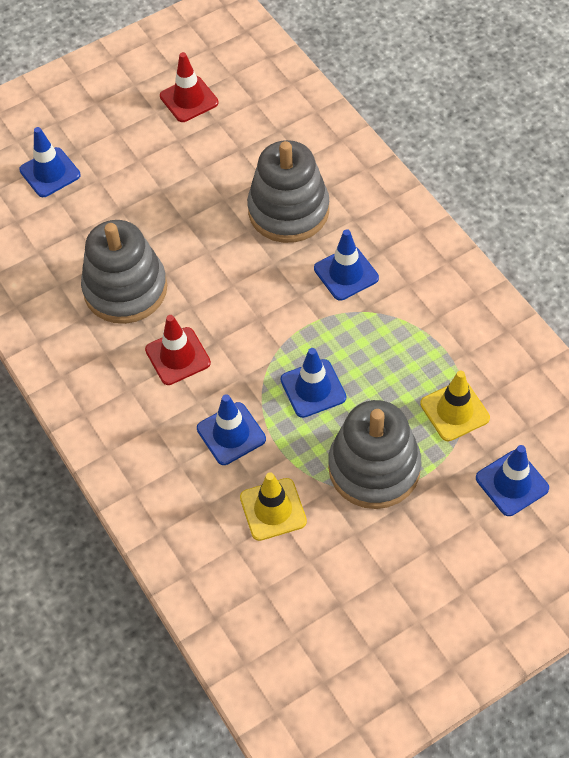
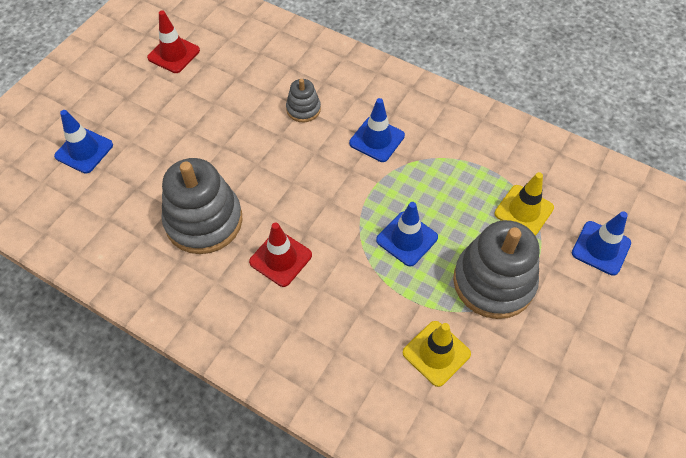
camera: 30 degrees left, 0 degrees up
blue traffic cone [197,394,266,465] -> none
grey stacking toy [247,140,329,243] -> grey stacking toy [286,79,321,122], size x0.49

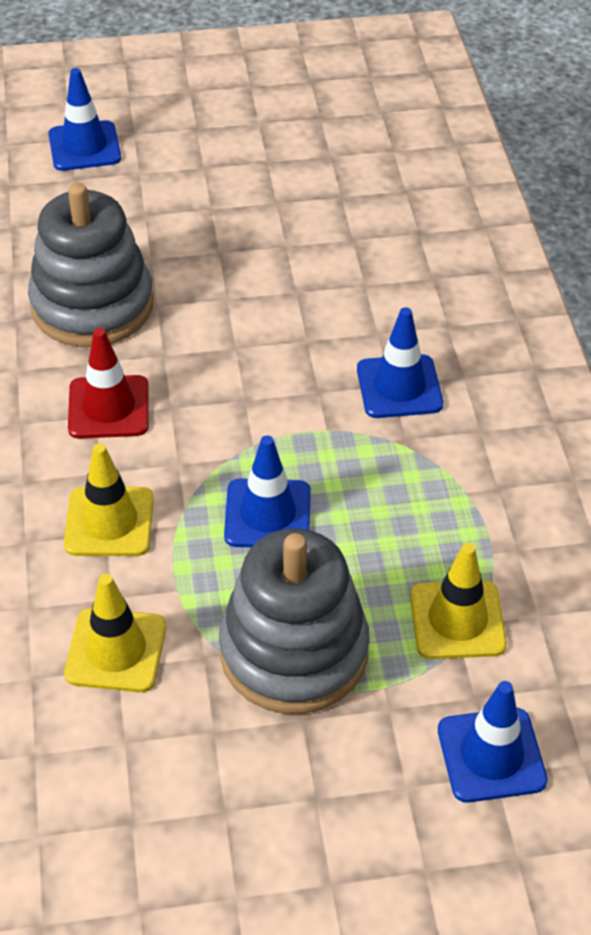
camera: 50 degrees right, 10 degrees down
red traffic cone [147,10,200,73] -> none
grey stacking toy [286,79,321,122] -> none
none -> yellow traffic cone [64,443,154,556]

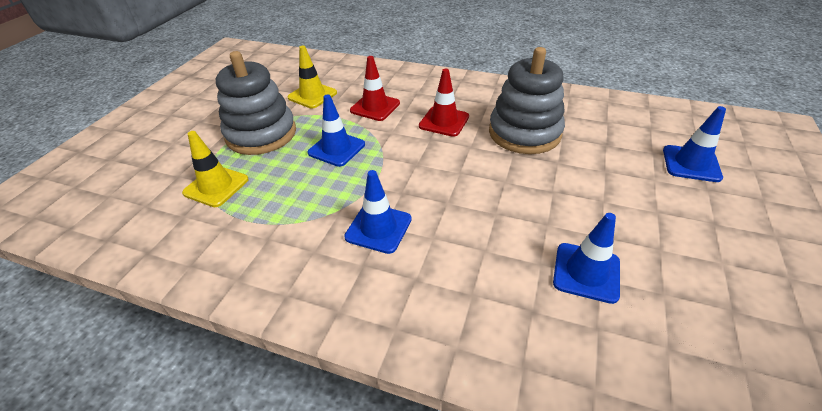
camera: 120 degrees right, 5 degrees down
yellow traffic cone [64,443,154,556] -> red traffic cone [350,56,400,121]
blue traffic cone [438,681,548,803] -> blue traffic cone moved to [553,213,620,304]

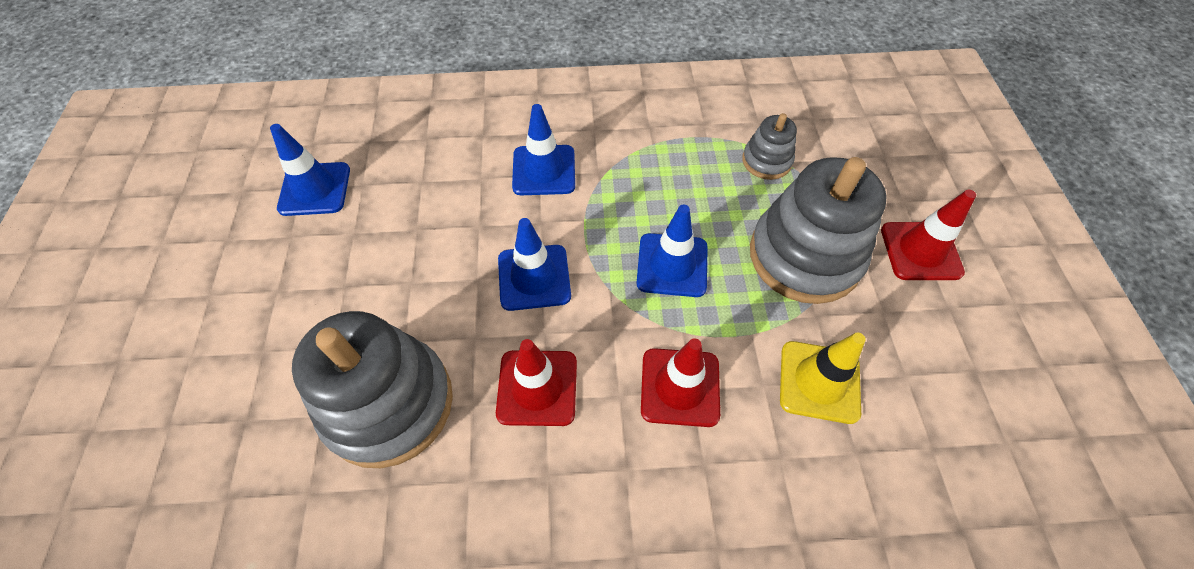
camera: 155 degrees right, 15 degrees up
yellow traffic cone [182,131,248,207] -> grey stacking toy [742,113,797,180]
blue traffic cone [663,106,726,182] -> blue traffic cone moved to [498,218,571,311]
none -> red traffic cone [881,190,976,280]

